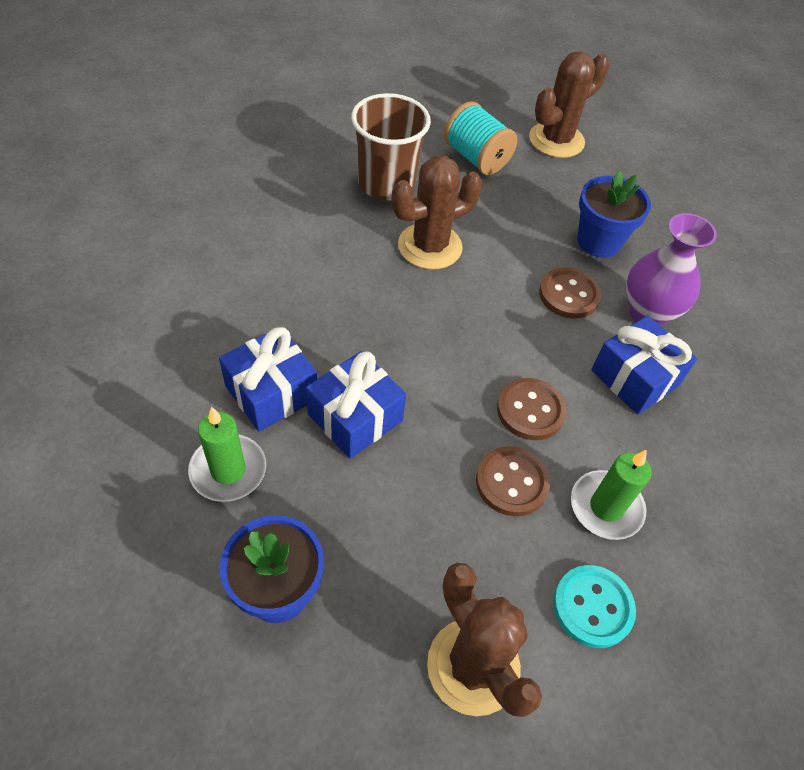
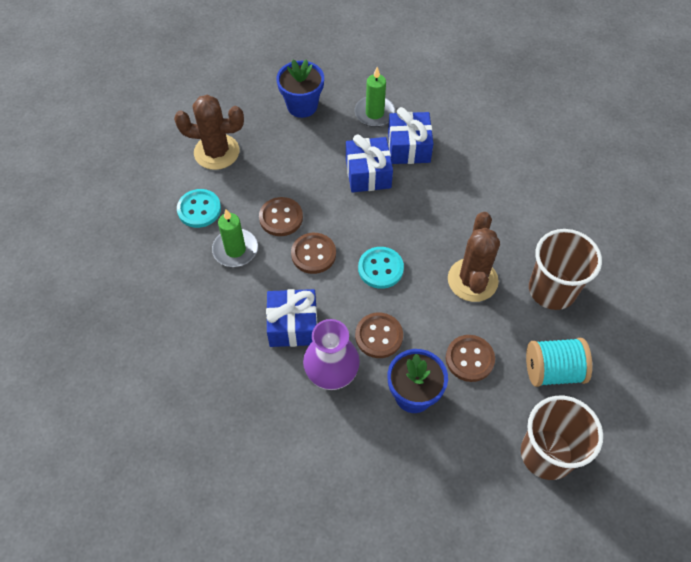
camera: 130 degrees right, 5 degrees up
brown cactus [529,51,609,158] -> brown cup [521,396,603,480]
none -> turquoise button [358,247,404,289]
none -> brown button [446,335,495,382]

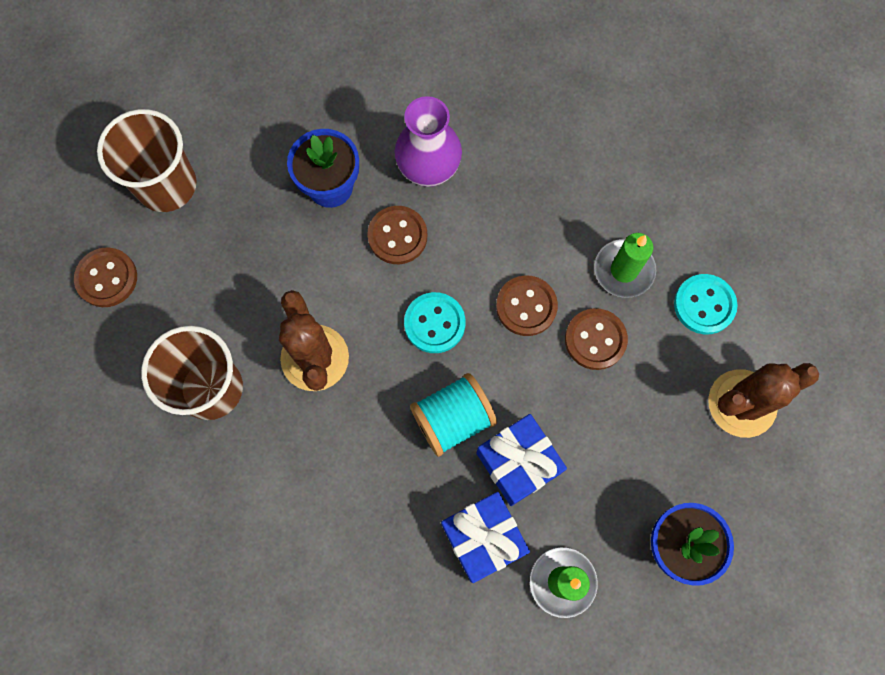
camera: 155 degrees right, 15 degrees up
blue gift [266,289,317,347] -> none
brown button [446,335,495,382] -> brown button moved to [74,247,137,307]
turquoise spool [526,338,592,387] -> turquoise spool moved to [410,373,497,457]

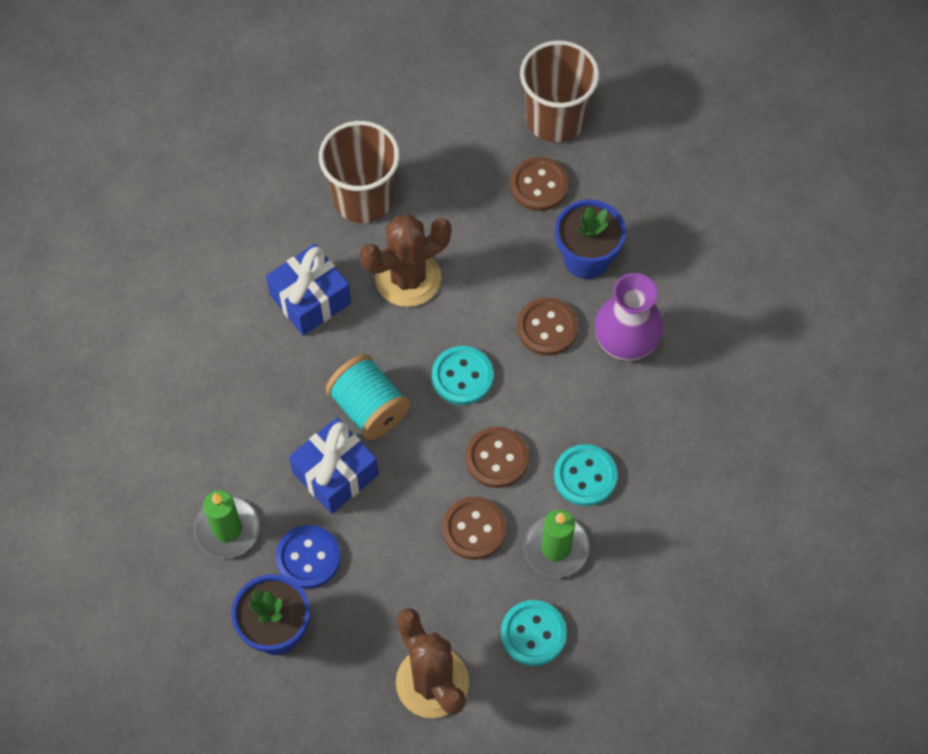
camera: 80 degrees right, 10 degrees down
brown button [74,247,137,307] -> brown button moved to [510,157,569,211]
blue gift [441,492,530,583] -> blue gift moved to [266,244,351,335]
none -> blue button [276,525,341,589]
none -> turquoise button [554,444,618,506]

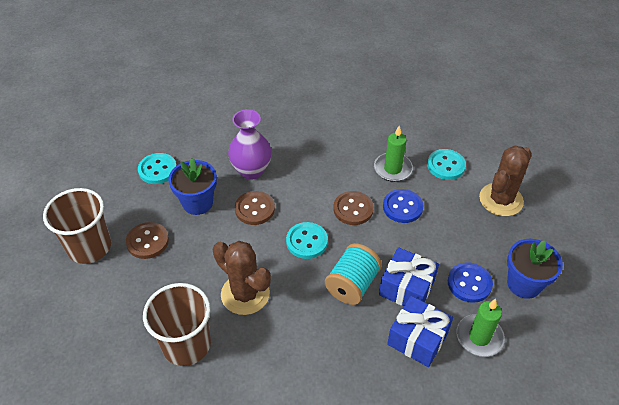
camera: 110 degrees left, 15 degrees down
blue gift [266,244,351,335] -> blue gift moved to [387,296,453,367]
brown button [442,497,507,560] -> blue button [383,189,424,223]
turquoise button [554,444,618,506] -> turquoise button moved to [138,153,177,184]

